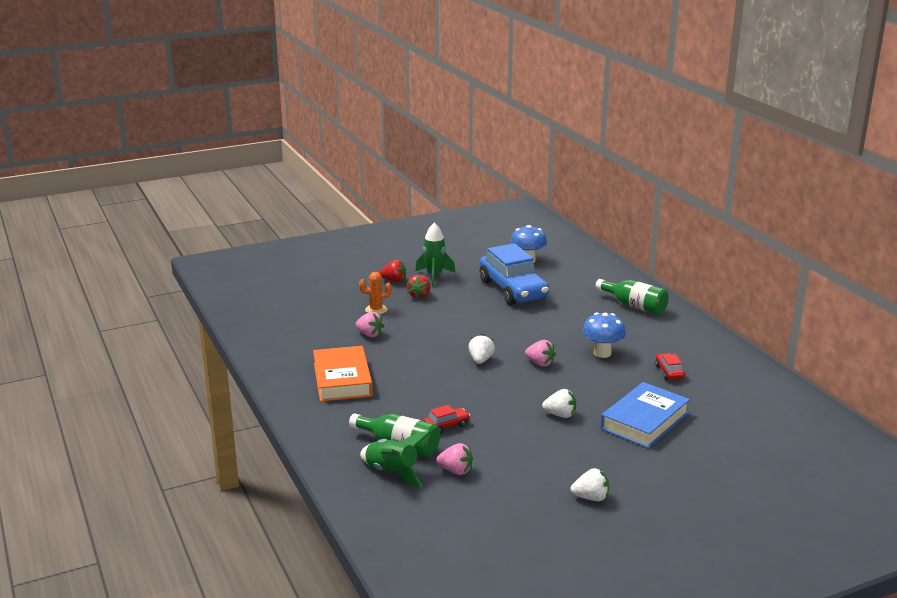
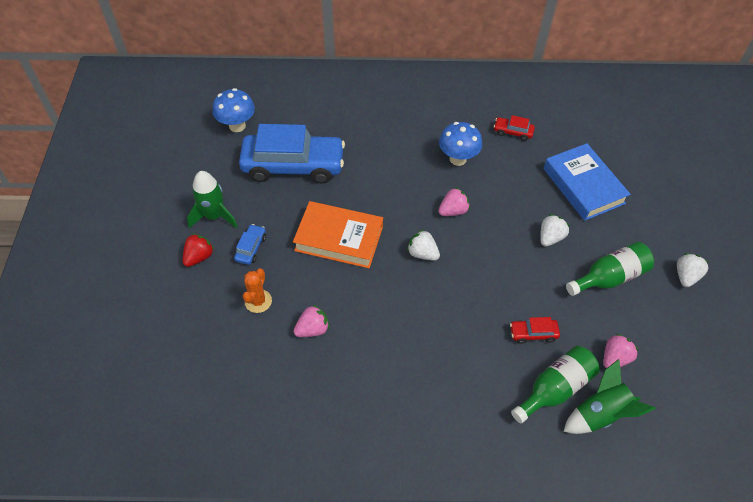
camera: 65 degrees left, 30 degrees up
orange book [313,346,373,402] -> orange book moved to [293,201,383,268]
red strawberry [407,275,430,299] -> blue car [234,224,266,265]
red car [423,405,470,434] -> red car turned 90 degrees counterclockwise [510,317,560,344]
green bottle [595,279,669,315] -> green bottle moved to [566,242,654,296]

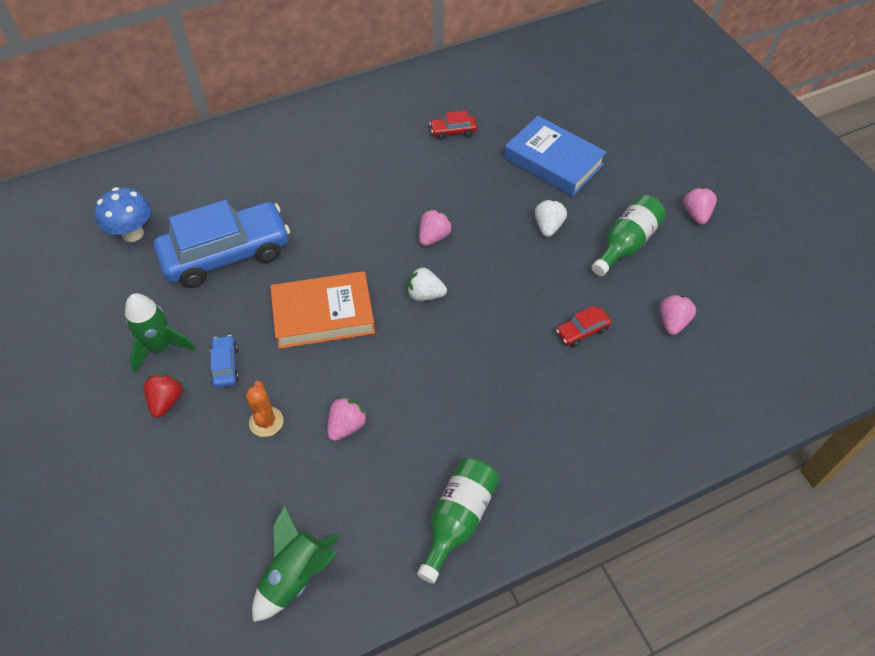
camera: 25 degrees left, 0 degrees up
blue mushroom [439,122,482,166] -> none
green bottle [511,346,600,423] -> green bottle moved to [417,457,499,584]
green rocket [564,359,656,434] -> green rocket moved to [252,506,339,622]
white strawberry [677,253,709,287] -> pink strawberry [683,187,717,225]

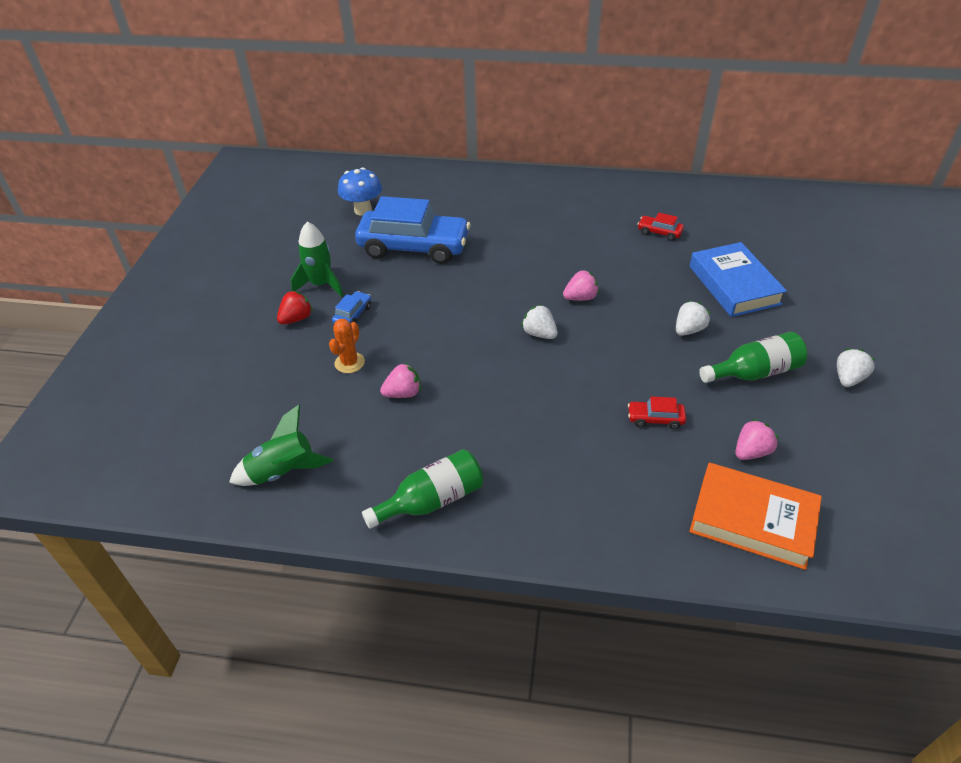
camera: 35 degrees right, 10 degrees down
orange book [270,271,375,349] -> orange book moved to [689,463,822,570]
pink strawberry [683,187,717,225] -> white strawberry [837,349,875,387]

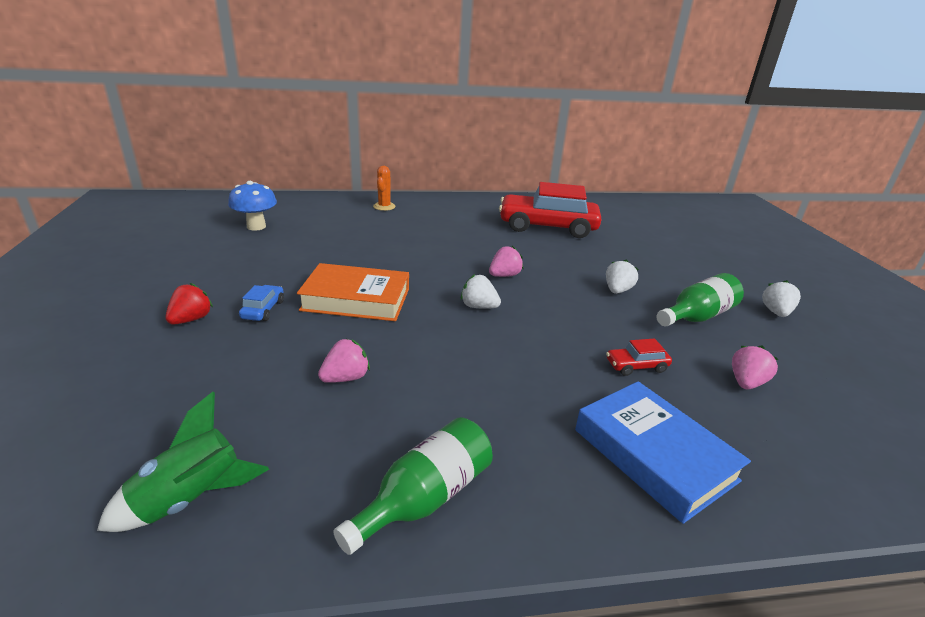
camera: 20 degrees left, 15 degrees down
green rocket [291,222,343,297] -> none
orange cactus [329,319,365,373] -> orange cactus moved to [373,166,395,211]
blue car [355,196,470,264] -> none
red car [638,213,684,241] -> red car [499,182,601,238], size x2.47
orange book [689,463,822,570] -> orange book moved to [297,263,409,321]
blue book [690,242,787,317] -> blue book moved to [575,381,751,524]

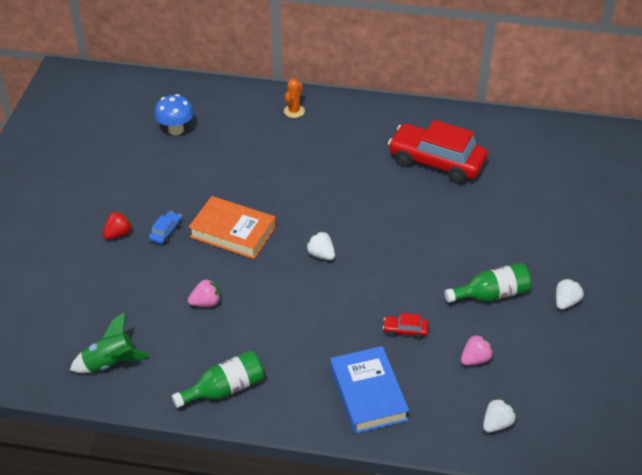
camera: 20 degrees right, 15 degrees up
pink strawberry [489,246,524,277] -> none
white strawberry [606,260,638,294] -> white strawberry moved to [483,398,516,433]

